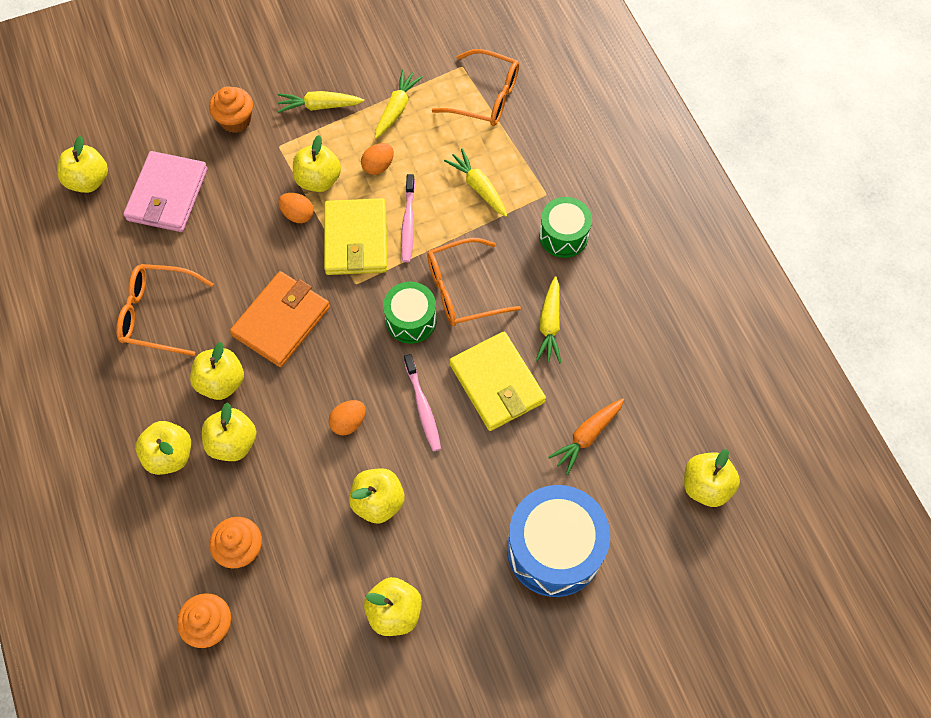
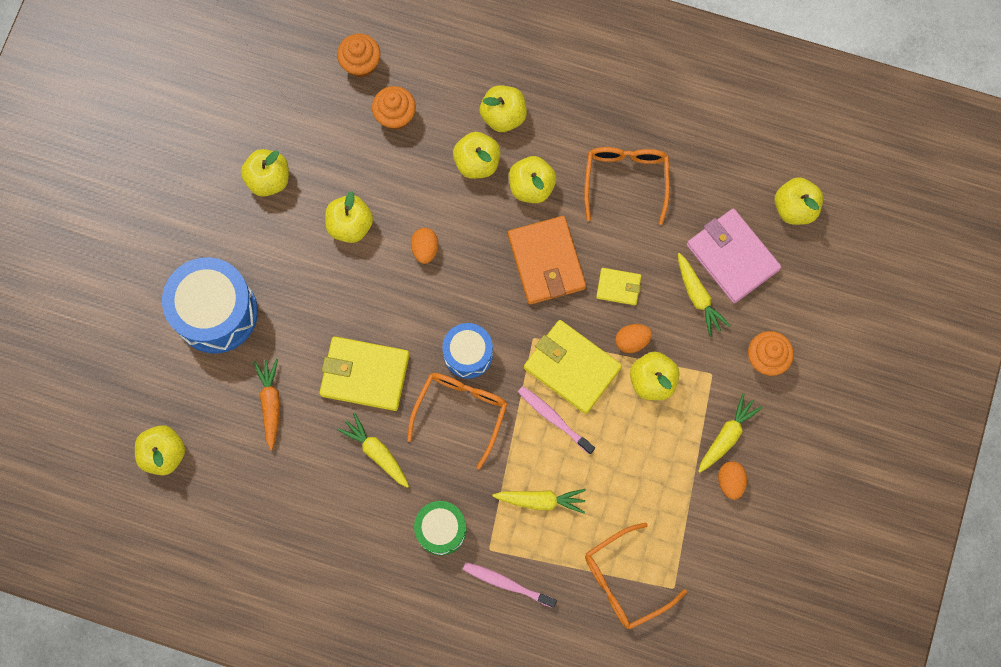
camera: 130 degrees right, 10 degrees up
orange glasses [116,264,213,356] -> orange glasses turned 45 degrees counterclockwise [584,147,670,225]
orange egg [361,143,394,175] -> orange egg moved to [718,461,747,500]
yellow carrot [375,69,423,139] -> yellow carrot moved to [678,253,731,337]
green drum [383,282,437,344] -> blue drum [442,323,493,379]
pink toothbrush [404,354,441,451] -> pink toothbrush moved to [463,562,557,608]
none -> yellow wallet [596,268,641,305]

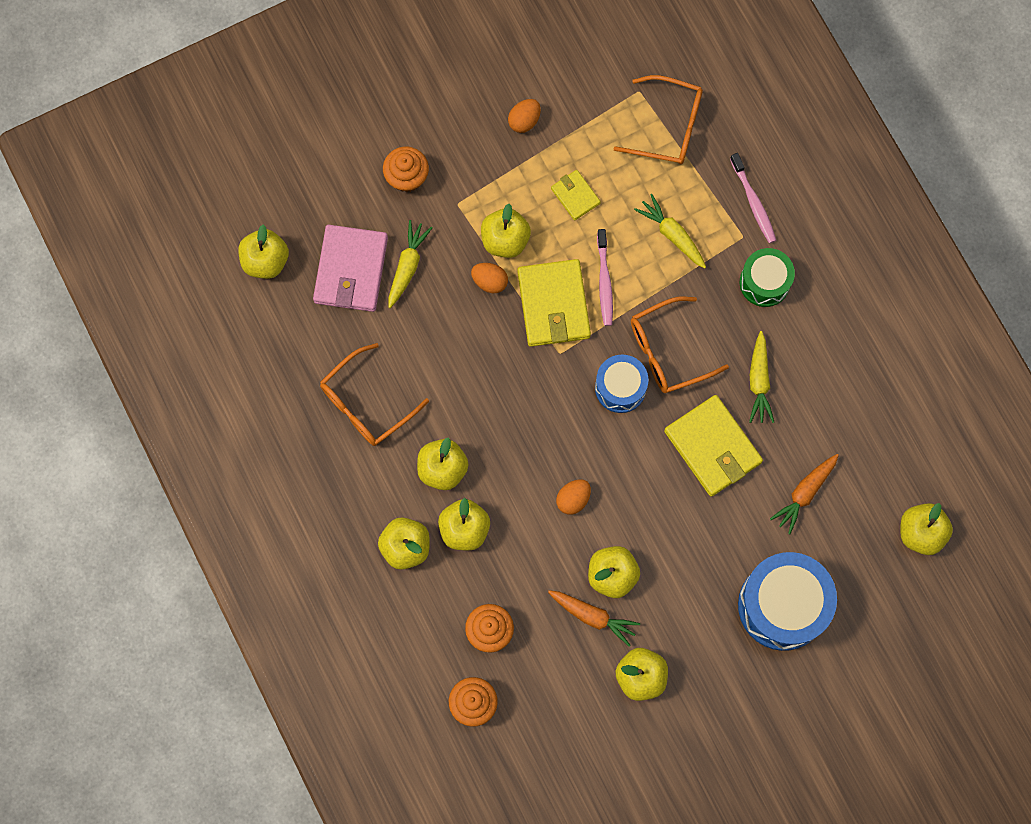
camera: 135 degrees left, 0 degrees up
orange wallet [508,216,586,305] -> none
yellow wallet [596,268,641,305] -> yellow wallet moved to [551,170,601,220]
yellow carrot [698,393,763,473] -> none
none -> orange carrot [548,590,640,646]

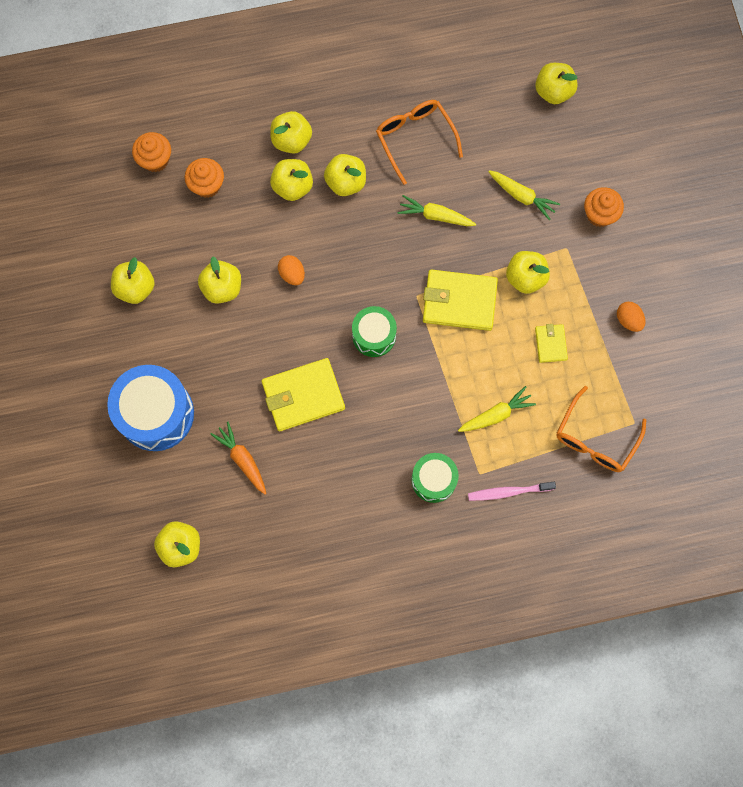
camera: 105 degrees right, 0 degrees up
pink wallet [313,225,388,312] -> none
orange egg [471,263,508,293] -> none
orange carrot [548,590,640,646] -> none
yellow wallet [551,170,601,220] -> yellow wallet turned 75 degrees counterclockwise [535,324,568,363]
blue drum [595,355,648,413] -> green drum [352,306,397,357]
pink toothbrush [597,229,613,326] -> none
orange glasses [631,296,729,393] -> none
yellow carrot [749,331,774,423] -> yellow carrot moved to [398,195,476,226]

